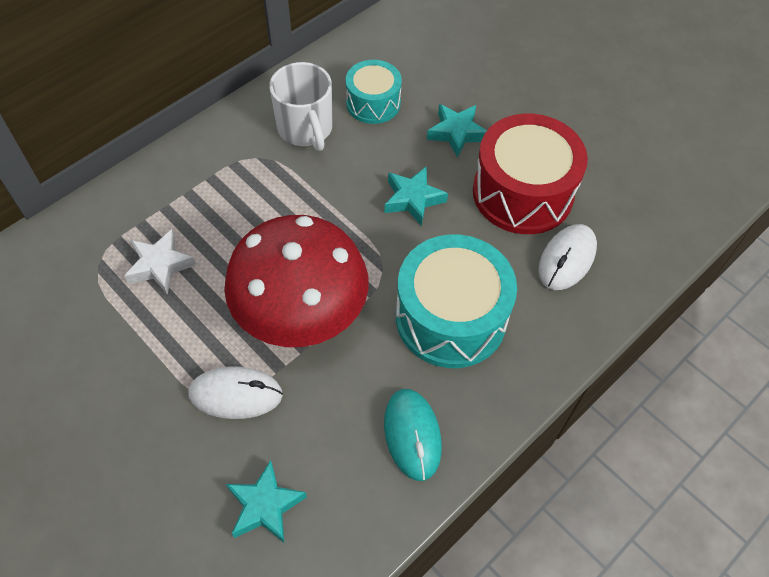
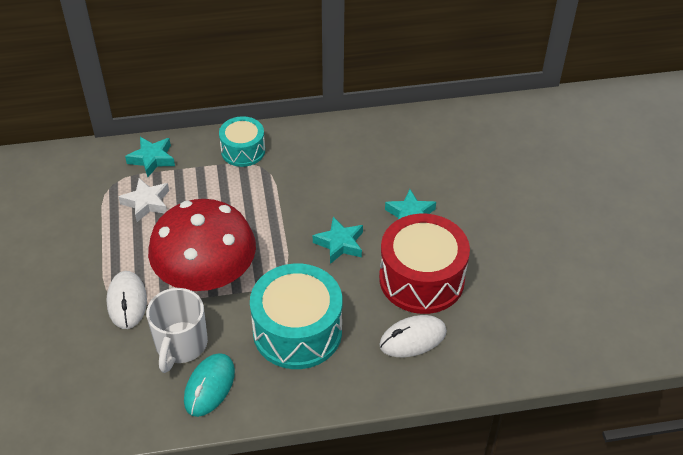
camera: 35 degrees right, 10 degrees down
white mouse [188,366,283,419] -> white mouse turned 45 degrees clockwise [106,271,147,329]
turquoise star [226,460,307,543] -> turquoise star moved to [125,137,175,177]
white mug [269,62,333,151] -> white mug moved to [146,288,208,373]
turquoise drum [346,60,402,124] -> turquoise drum moved to [219,116,265,167]

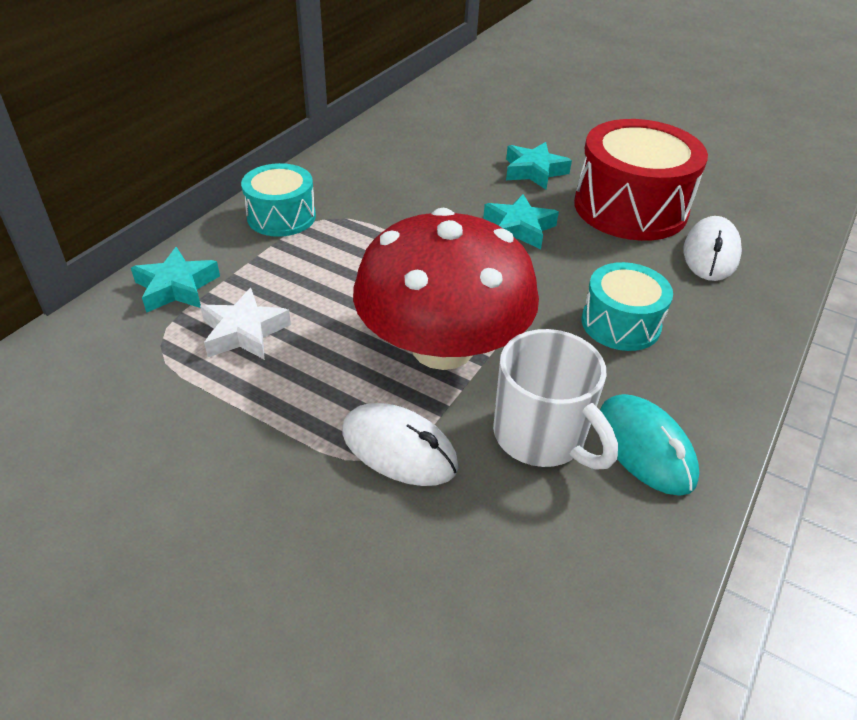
camera: 50 degrees left, 5 degrees down
turquoise drum [250,264,342,369] -> turquoise drum [582,262,673,351], size x0.58

